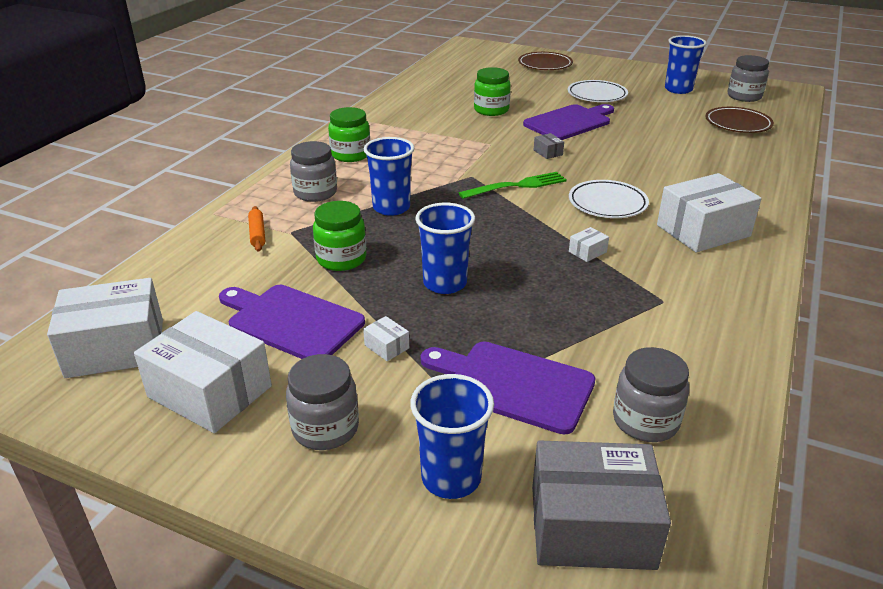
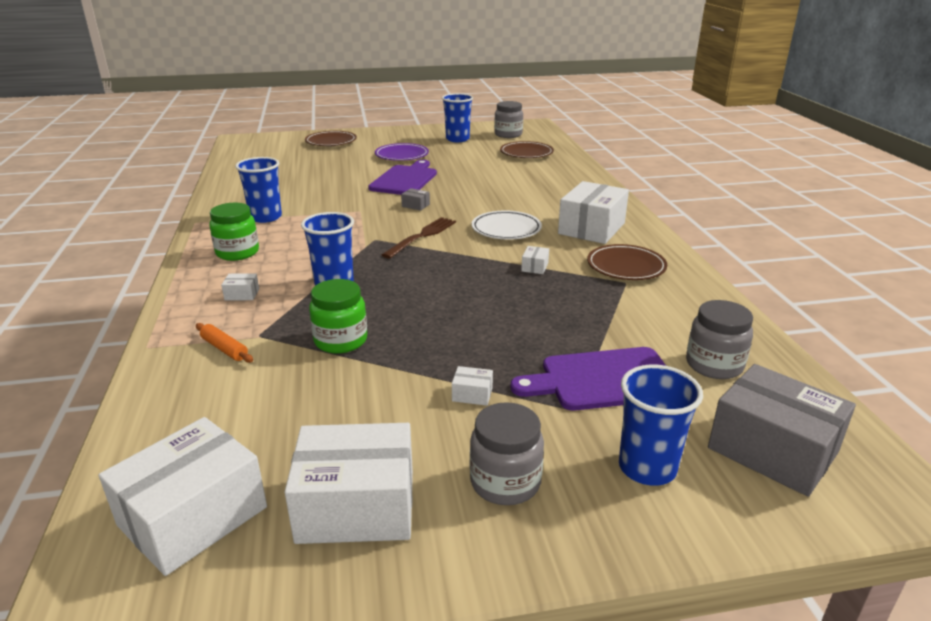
camera: 35 degrees left, 5 degrees down
purple cutting board [219,285,365,359] -> none
grey jar [290,141,337,202] -> white box [221,274,259,300]
blue cup [415,203,475,294] -> blue cup moved to [235,157,282,223]
green fork [459,172,567,199] -> brown fork [382,217,456,259]
green jar [474,67,511,116] -> none
grey box [532,440,671,570] -> grey box turned 75 degrees clockwise [708,364,856,497]
white plate [568,80,628,102] -> purple plate [375,143,429,161]
none -> brown plate [587,244,667,280]

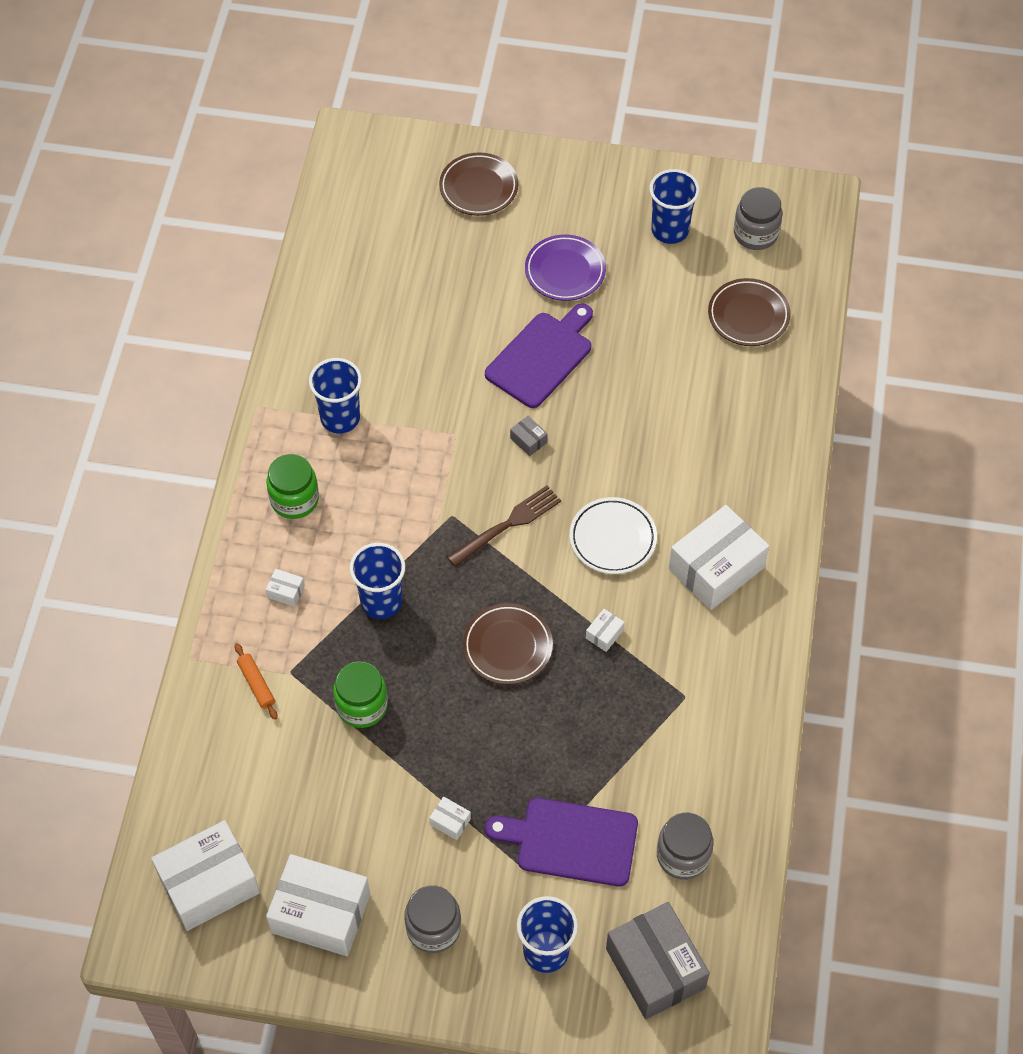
camera: 20 degrees right, 30 degrees up
brown plate [587,244,667,280] -> brown plate moved to [463,603,553,685]

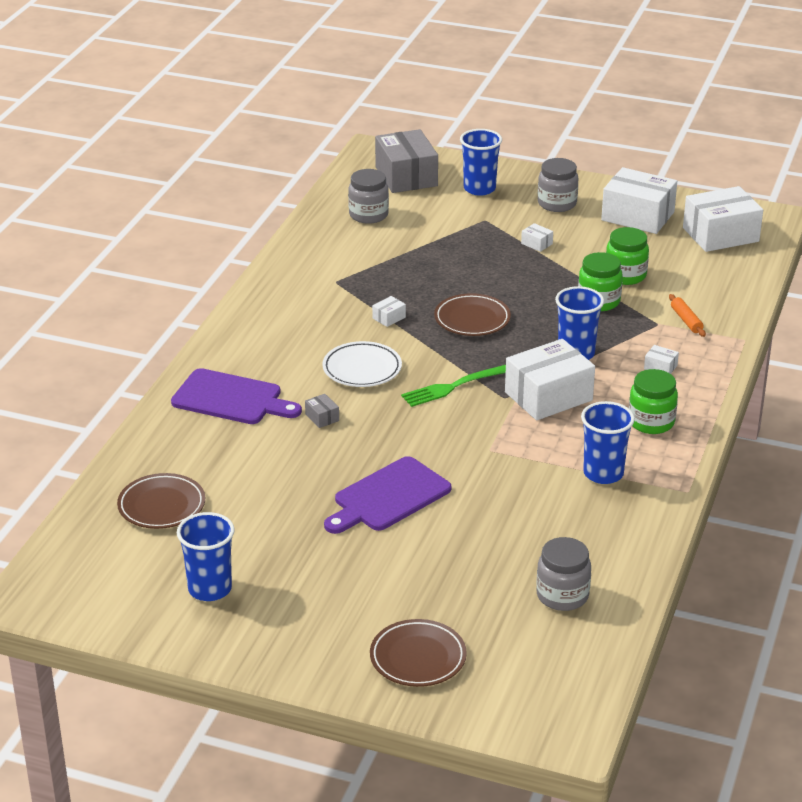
camera: 170 degrees left, 25 degrees down
brown fork [447,485,561,567] -> green fork [401,365,506,407]
purple cutting board [485,798,638,887] -> purple cutting board moved to [171,368,302,424]
grey box [510,416,548,456] -> grey box moved to [305,394,339,428]
purple plate [525,235,606,301] -> none
white box [669,505,769,610] -> white box moved to [505,339,595,420]
grey jar [734,187,782,250] -> grey jar moved to [536,537,591,611]
none -> green jar [606,227,649,285]

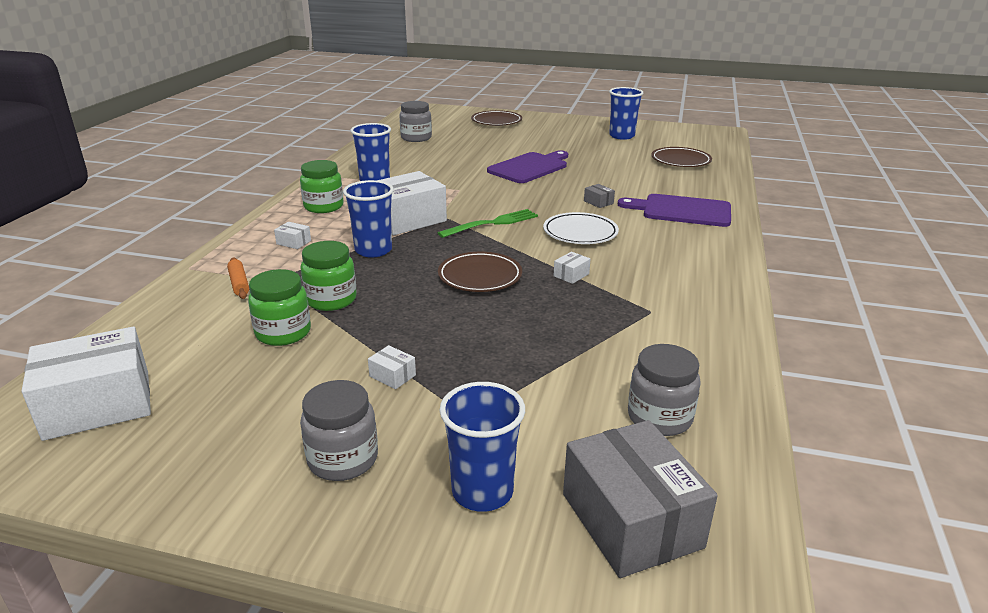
camera: 175 degrees right, 5 degrees down
white box [601,167,677,234] -> none

